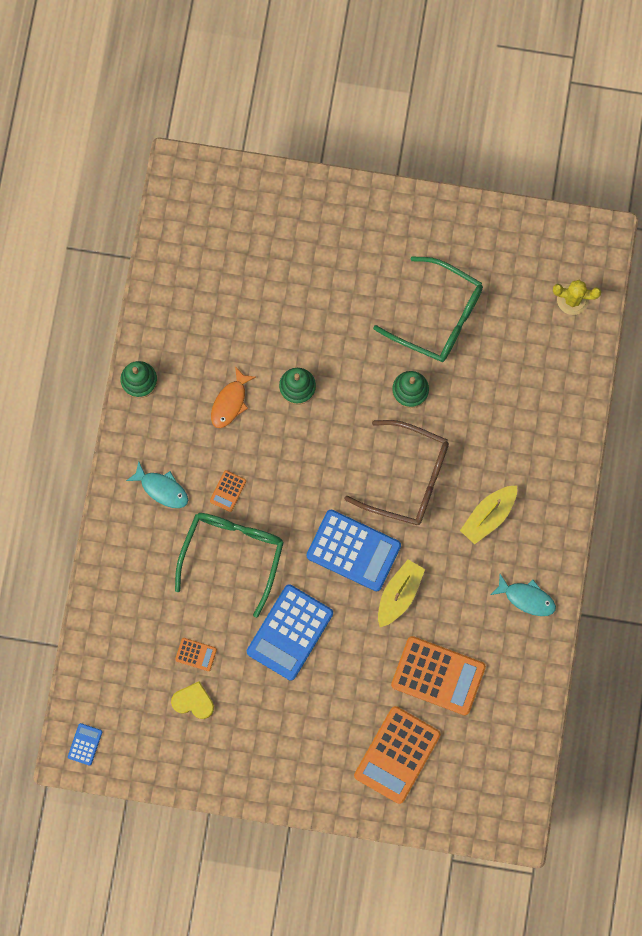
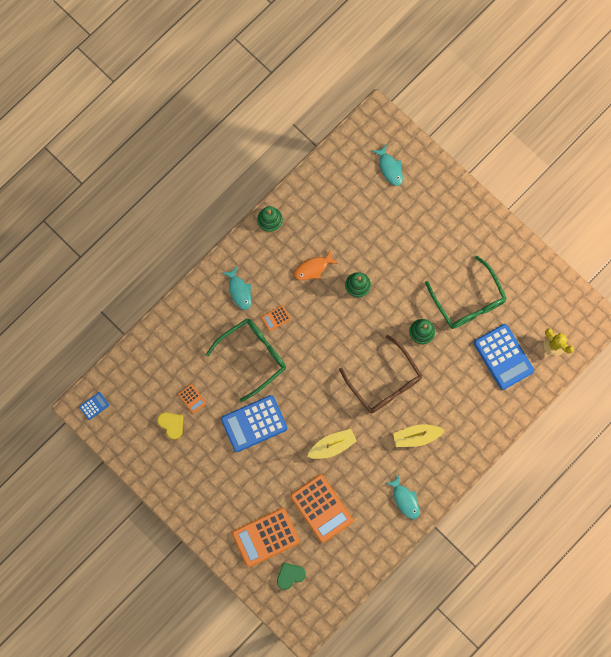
camera: 35 degrees right, 0 degrees up
blue calculator [307,510,401,591] -> blue calculator moved to [474,324,534,390]
none -> green heart [277,563,306,590]
none -> turquoise fish [372,145,403,186]

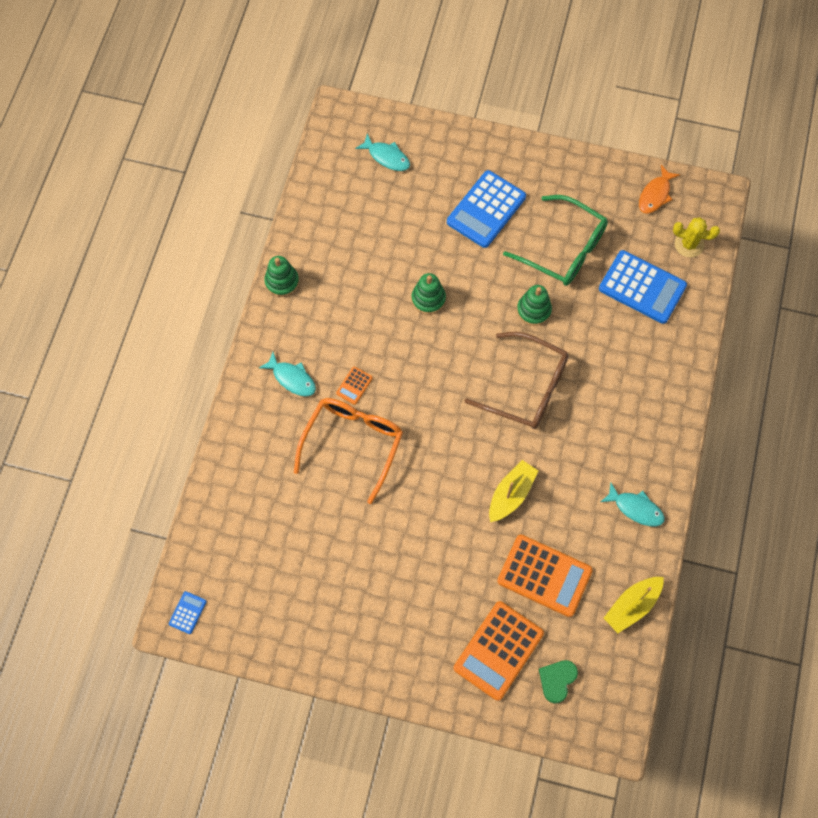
camera: 30 degrees left, 10 degrees down
yellow heart [157,412,183,440] -> none
orange calculator [178,384,206,414] -> none
green glasses [206,319,286,402] -> orange glasses [294,398,403,504]
blue calculator [221,395,287,452] -> blue calculator moved to [447,170,526,248]
orange fish [294,251,338,280] -> orange fish moved to [639,165,680,214]
yellow boat [393,424,445,447] -> yellow boat moved to [604,577,664,633]

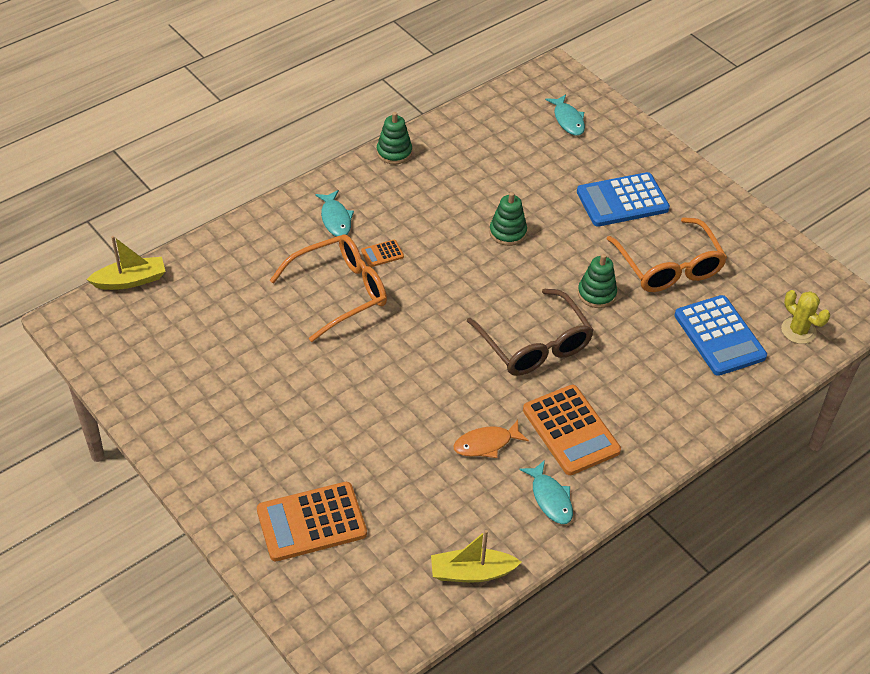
camera: 35 degrees right, 20 degrees down
blue calculator [169,591,207,634] -> none
yellow boat [489,460,538,522] -> yellow boat moved to [86,236,166,290]
orange calculator [497,535,593,617] -> orange calculator moved to [523,385,621,475]
green glasses [503,195,608,286] -> orange glasses [607,217,727,292]
green heart [539,660,578,703] -> none
orange fish [639,165,680,214] -> orange fish moved to [453,420,529,458]

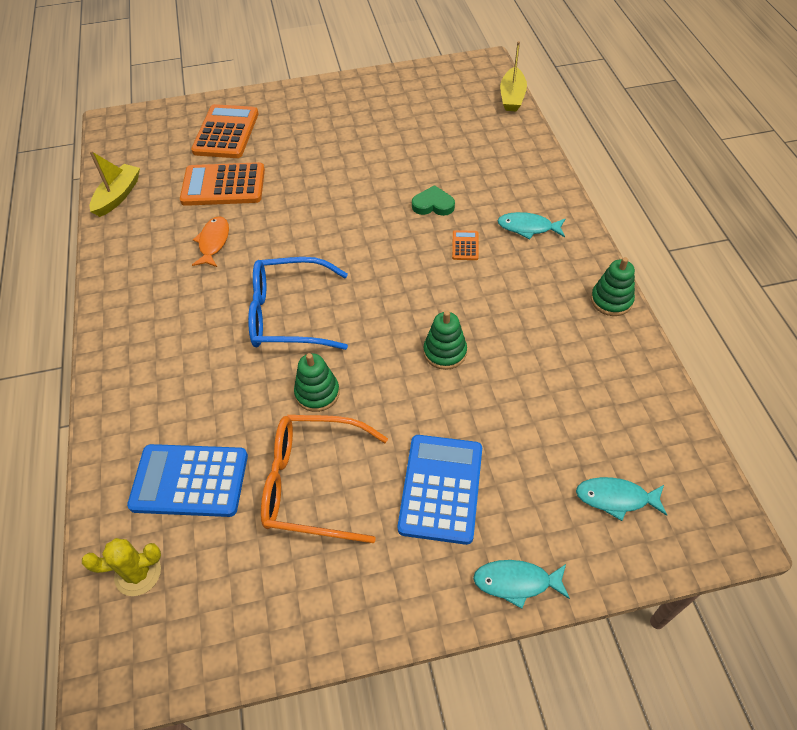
camera: 120 degrees right, 5 degrees up
orange glasses [270,235,387,342] -> green heart [412,185,455,216]
brown glasses [467,289,594,376] -> blue glasses [248,257,348,350]
turquoise fish [519,460,573,524] -> turquoise fish moved to [473,560,570,609]
orange calculator [523,385,621,475] -> orange calculator moved to [180,162,265,206]

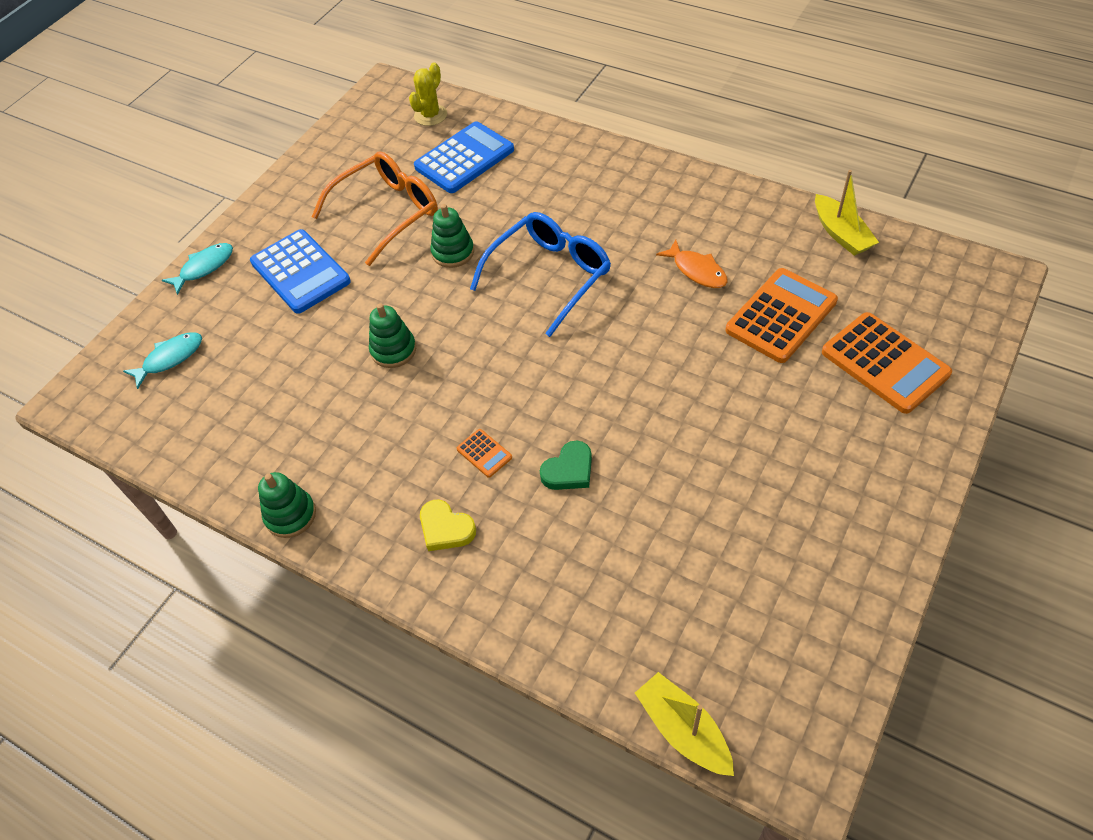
camera: 135 degrees right, 0 degrees up
turquoise fish [497,212,566,239] -> yellow heart [420,500,476,551]

